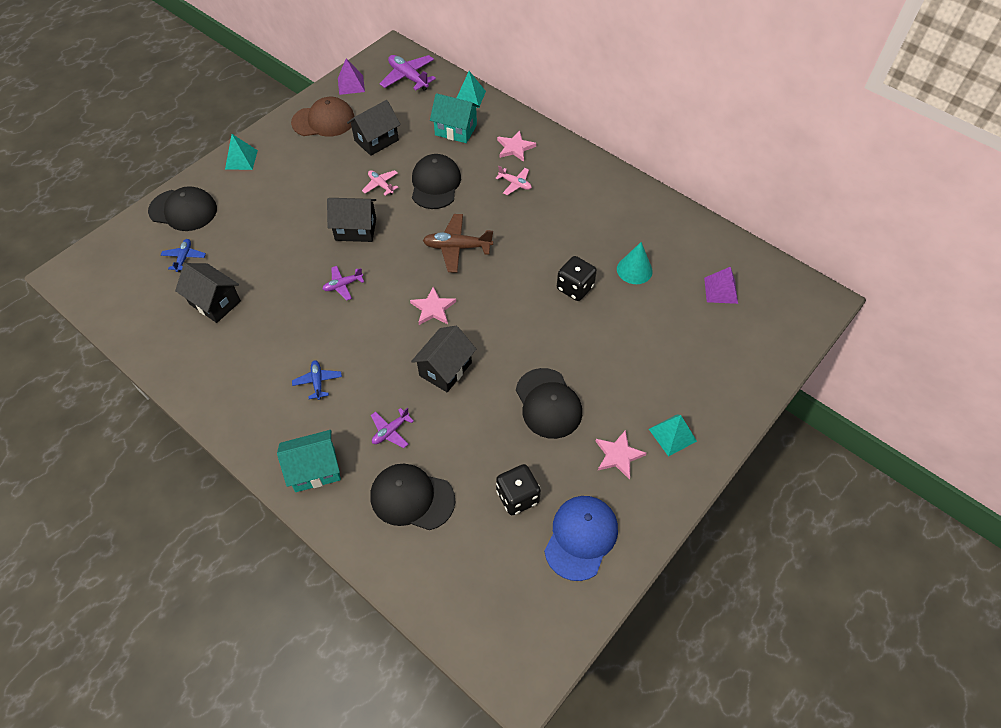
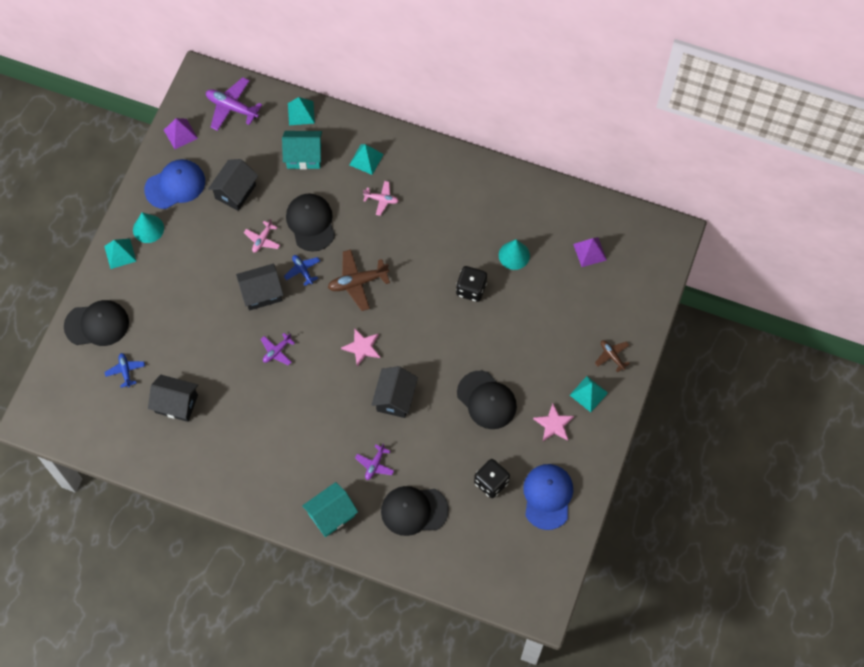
camera: 20 degrees left, 10 degrees up
brown cap [291,97,355,137] -> blue cap [144,159,205,209]
blue plane [292,360,342,400] -> blue plane moved to [284,255,320,286]
pink plane [362,170,398,196] -> pink plane turned 90 degrees counterclockwise [244,219,280,253]
pink star [497,131,536,162] -> turquoise pyramid [349,144,384,175]
none -> turquoise cone [133,212,164,243]
none -> brown plane [595,340,630,372]

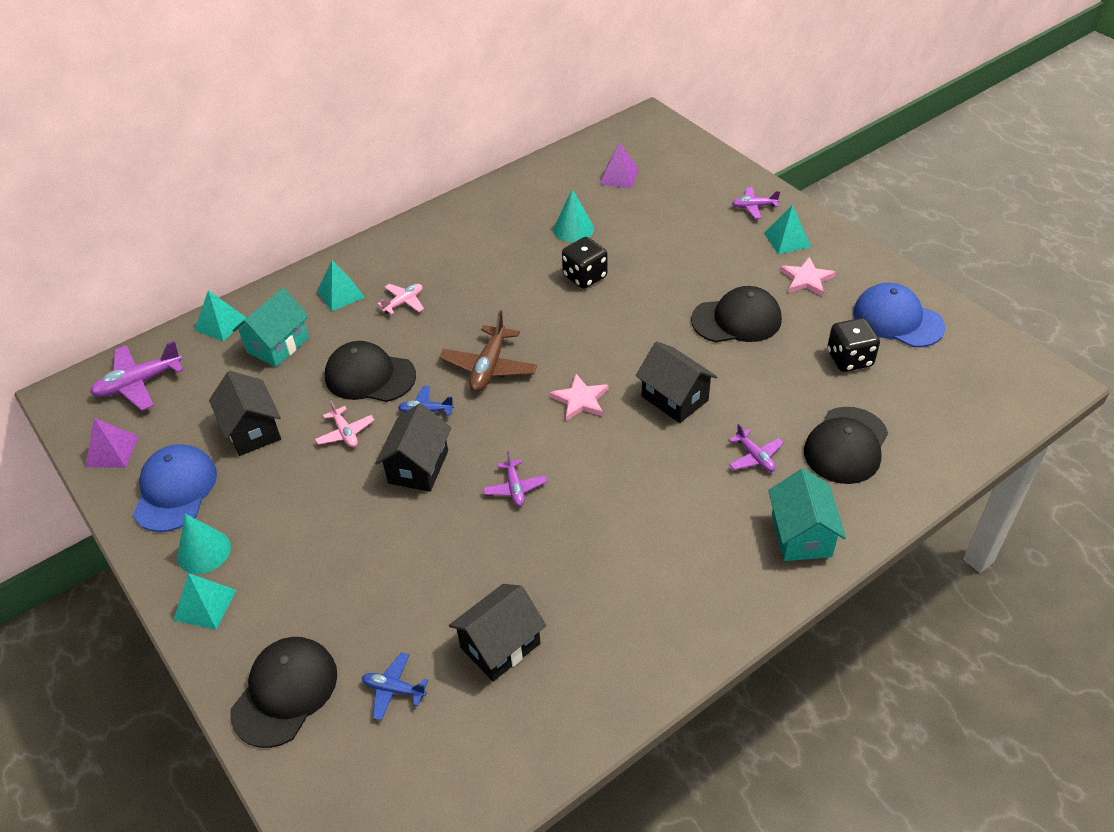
camera: 55 degrees left, 20 degrees down
brown plane [595,340,630,372] -> purple plane [732,187,780,219]

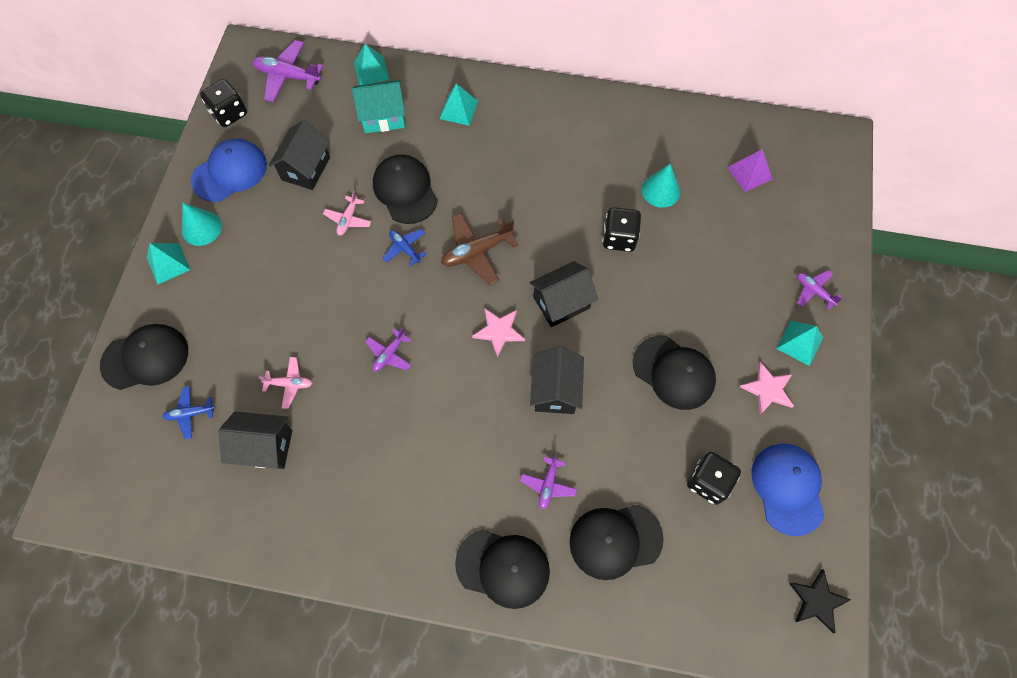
camera: 45 degrees right, 20 degrees up
purple pyramid [85,418,139,468] -> black dice [200,79,247,127]
blue plane [362,653,428,720] -> blue plane turned 75 degrees counterclockwise [162,386,215,440]
black house [375,403,451,492] -> black house moved to [529,261,598,327]
pink plane [378,284,424,314] -> pink plane moved to [258,357,312,409]
turquoise house [768,468,846,561] -> black cap [455,529,550,609]
none -> black star [789,569,850,633]

